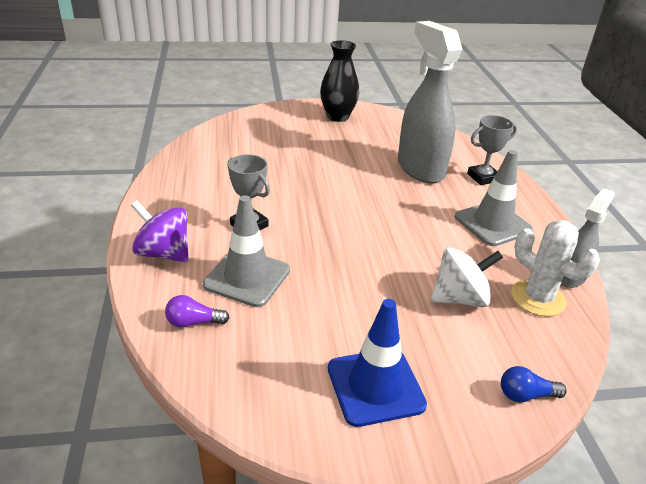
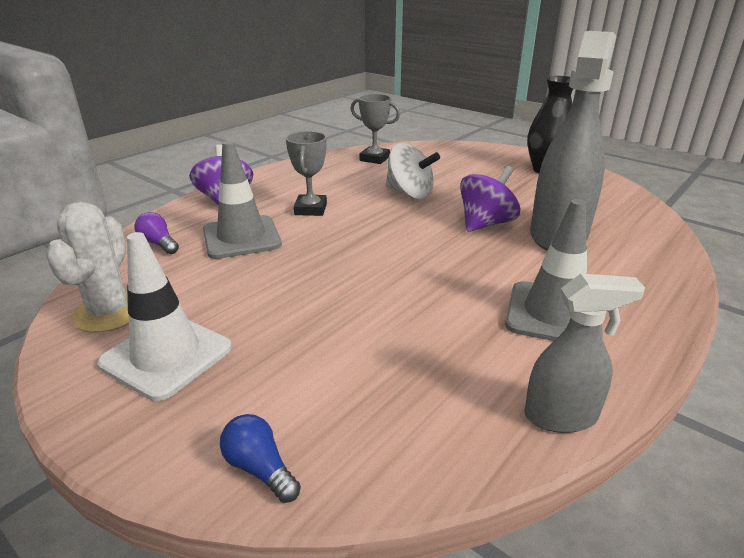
camera: 50 degrees right, 5 degrees down
blue traffic cone [328,299,427,427] -> white traffic cone [97,232,232,401]
white spinning top [431,248,503,307] -> white spinning top moved to [385,143,440,199]
grey trophy [467,115,517,185] -> grey trophy moved to [350,94,400,164]
white cactus [511,220,600,317] -> white cactus moved to [46,202,129,333]
none -> purple spinning top [460,166,520,232]

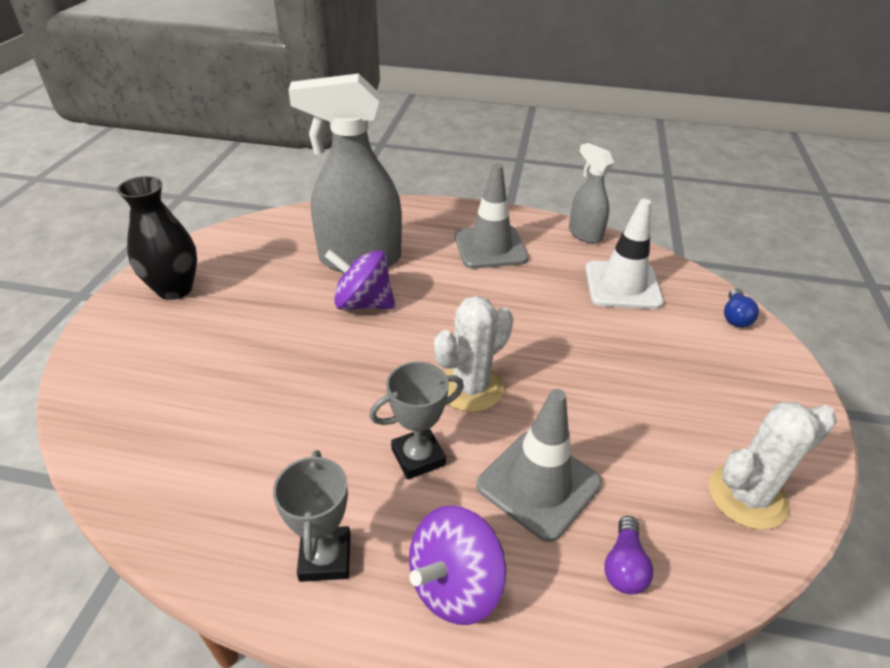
camera: 120 degrees left, 10 degrees up
white traffic cone [97,232,232,401] -> white traffic cone moved to [585,199,663,309]
grey trophy [350,94,400,164] -> grey trophy moved to [273,450,351,582]
white spinning top [385,143,440,199] -> none
none -> white cactus [434,296,513,412]

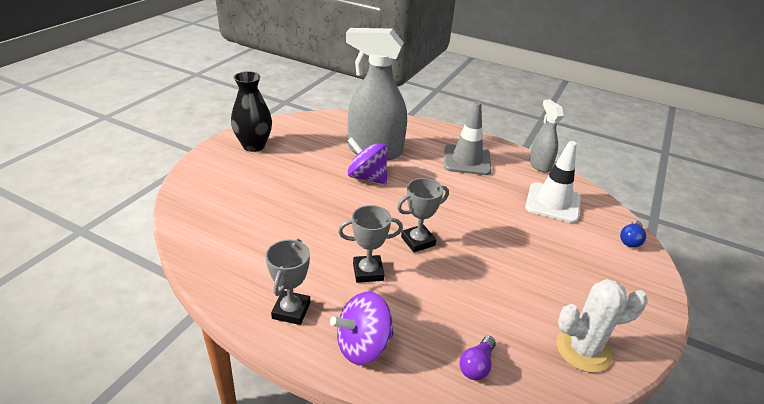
camera: 15 degrees right, 5 degrees down
white cactus [434,296,513,412] -> grey trophy [397,178,449,252]
grey traffic cone [477,389,602,542] -> none

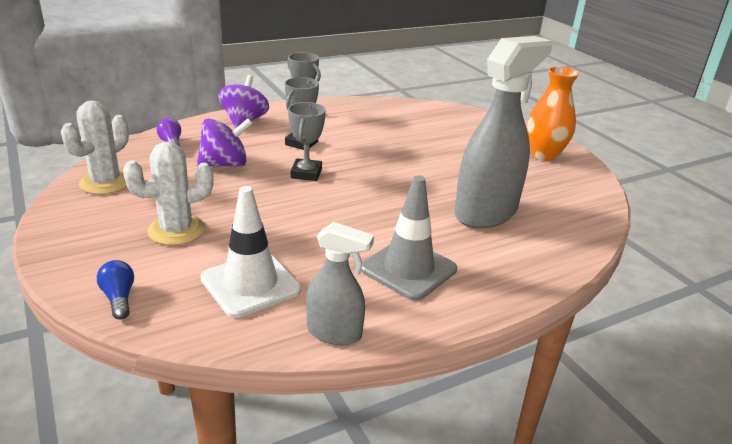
camera: 125 degrees right, 5 degrees down
black vase [231,71,272,152] -> orange vase [527,66,579,161]
purple spinning top [347,137,388,184] -> purple spinning top moved to [197,118,253,167]
none -> white cactus [123,142,214,245]

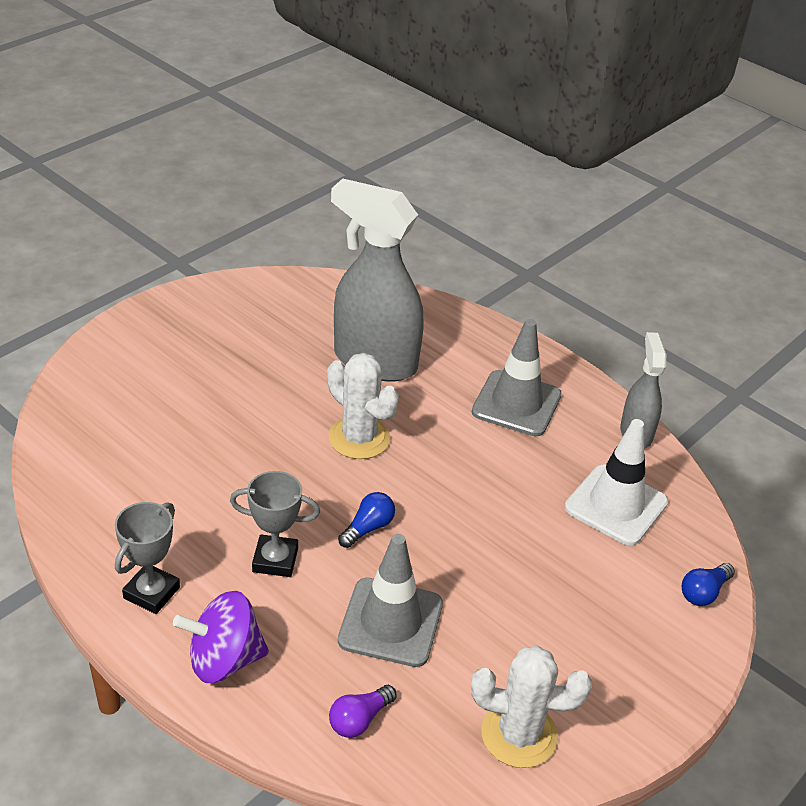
camera: 110 degrees left, 10 degrees up
white cactus [123,142,214,245] -> white cactus moved to [327,353,399,459]
purple spinning top [197,118,253,167] -> grey traffic cone [338,534,443,667]
grey trophy [288,102,326,181] -> blue light bulb [338,492,395,548]
orange vase [527,66,579,161] -> none

